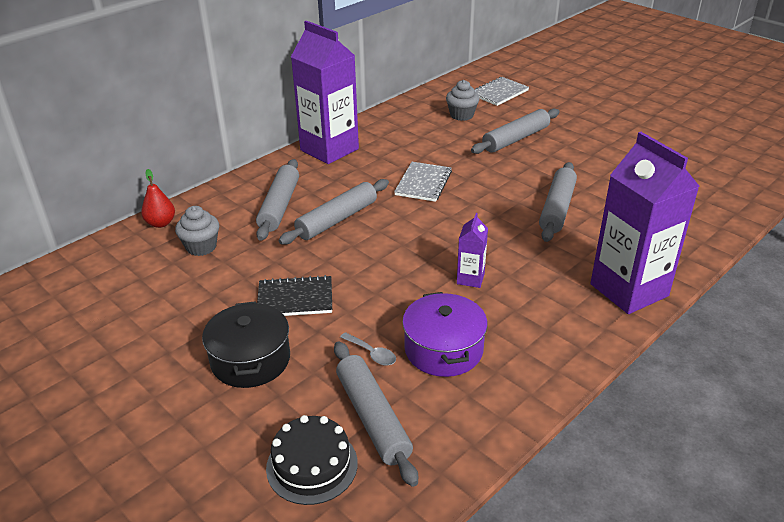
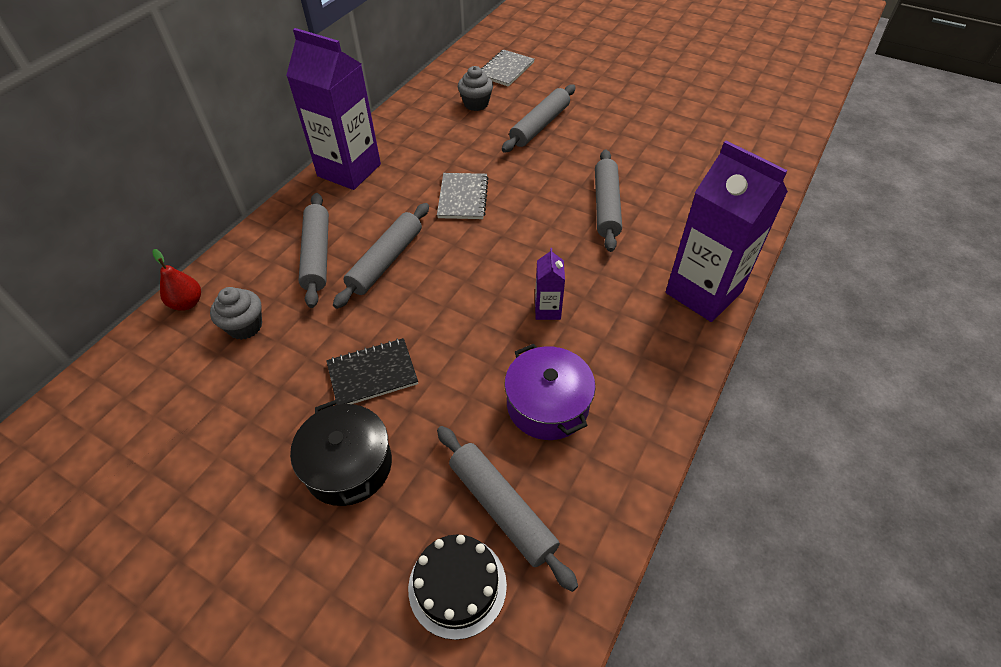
camera: 15 degrees left, 15 degrees up
grey spoon [340,332,396,366] -> none

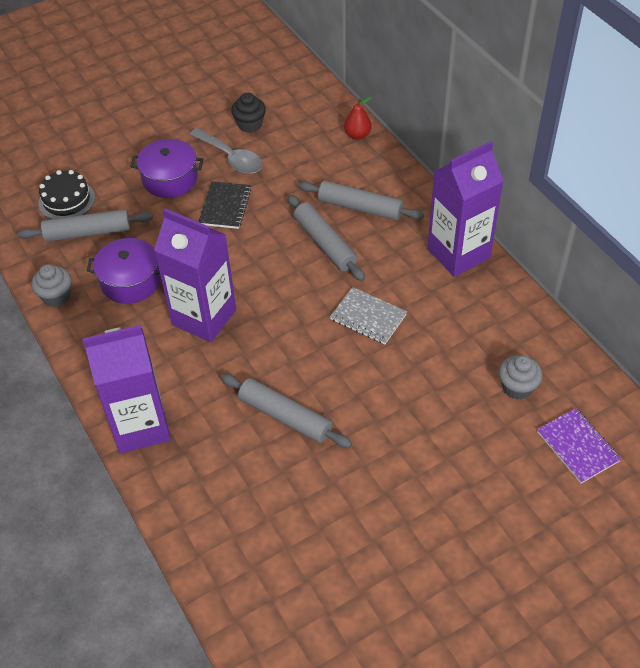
camera: 120 degrees right, 0 degrees up
grey cupcake [210,287,262,340] -> grey cupcake moved to [31,264,71,307]
black pot [290,399,392,506] -> purple pot [130,139,204,198]
grey notebook [481,50,535,87] -> purple notebook [537,408,621,483]
grey rolling pin [502,84,576,153] -> none
purple carton [535,248,565,320] -> purple carton [154,209,236,342], size x2.24
none -> grey spoon [189,128,263,174]
none -> black cupcake [231,93,266,133]

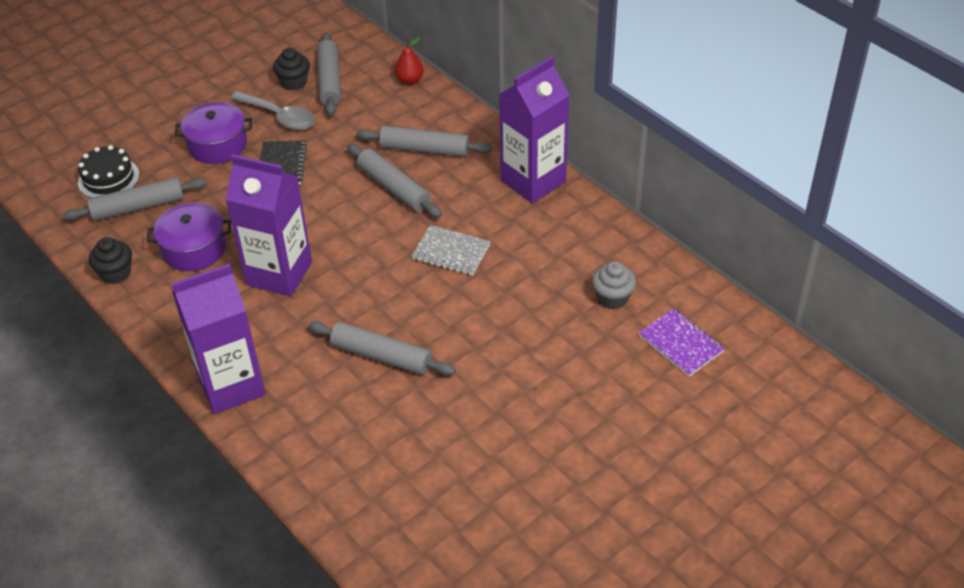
camera: 10 degrees left, 5 degrees down
grey cupcake [31,264,71,307] -> black cupcake [89,237,132,284]
none -> grey rolling pin [317,32,341,116]

